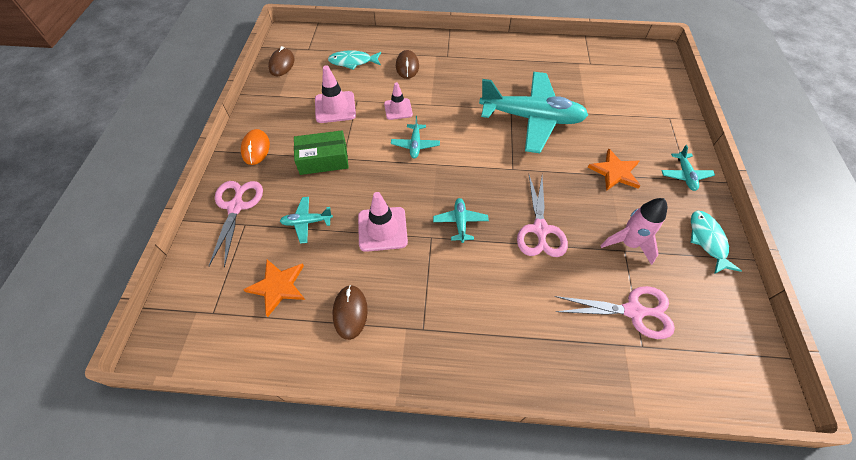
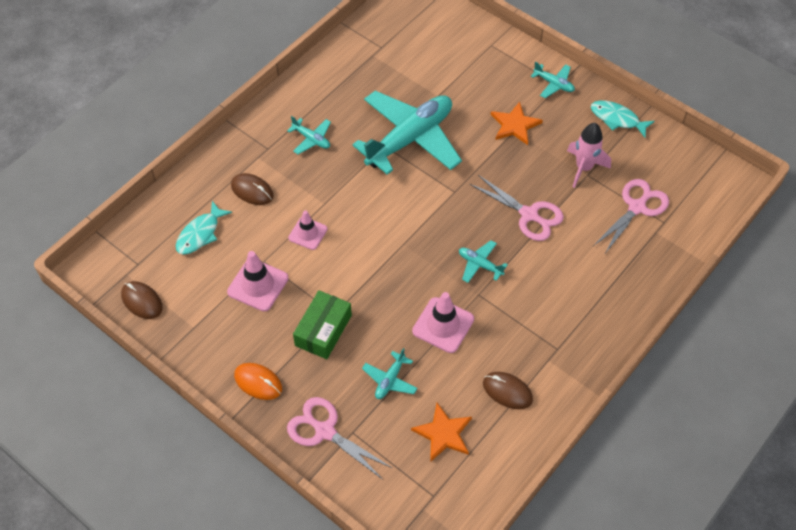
camera: 55 degrees left, 0 degrees up
turquoise plane [391,116,440,158] -> turquoise plane moved to [287,116,331,154]

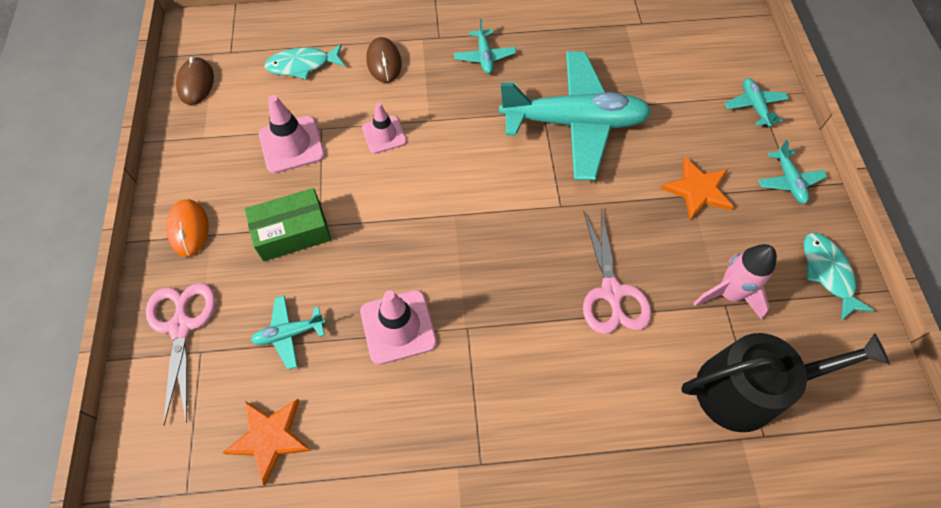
camera: 45 degrees right, 5 degrees up
turquoise plane [459,240,508,283] -> turquoise plane moved to [725,78,789,127]
brown mouse [483,372,533,409] -> none
pink scissors [593,179,669,255] -> black watering can [681,333,890,432]

